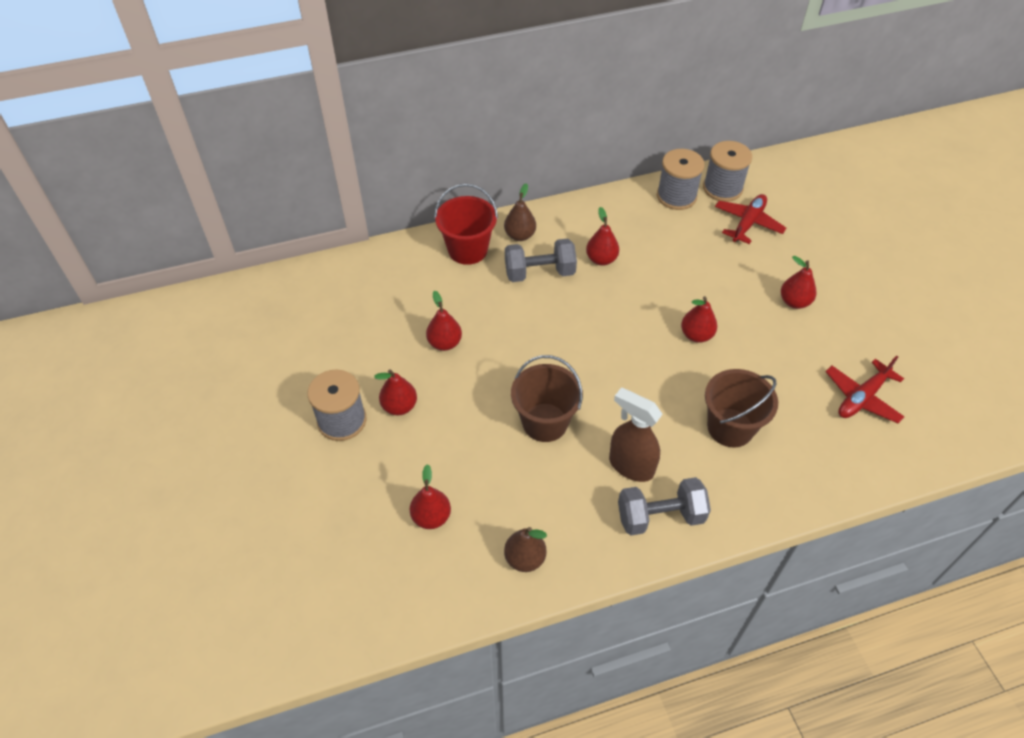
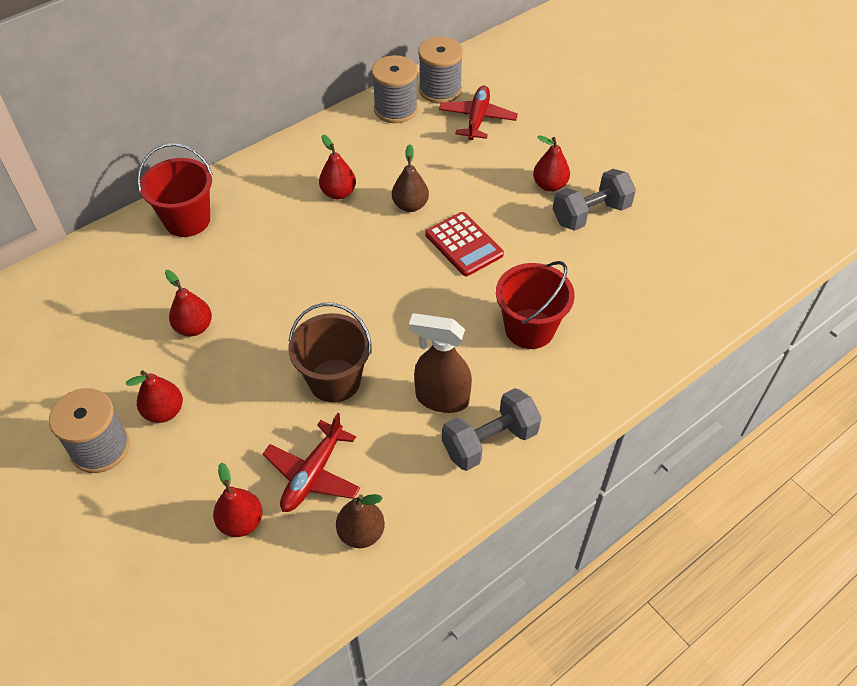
camera: 20 degrees left, 0 degrees up
brown pear [504,183,536,241] -> brown pear moved to [392,144,429,212]
grey dumbbell [505,239,577,282] -> grey dumbbell moved to [553,169,636,231]
red pear [681,296,717,343] -> red calculator [425,212,504,276]
brown bucket [705,369,778,447] -> red bucket [496,261,575,349]
red plane [825,356,905,423] -> red plane moved to [263,413,360,512]

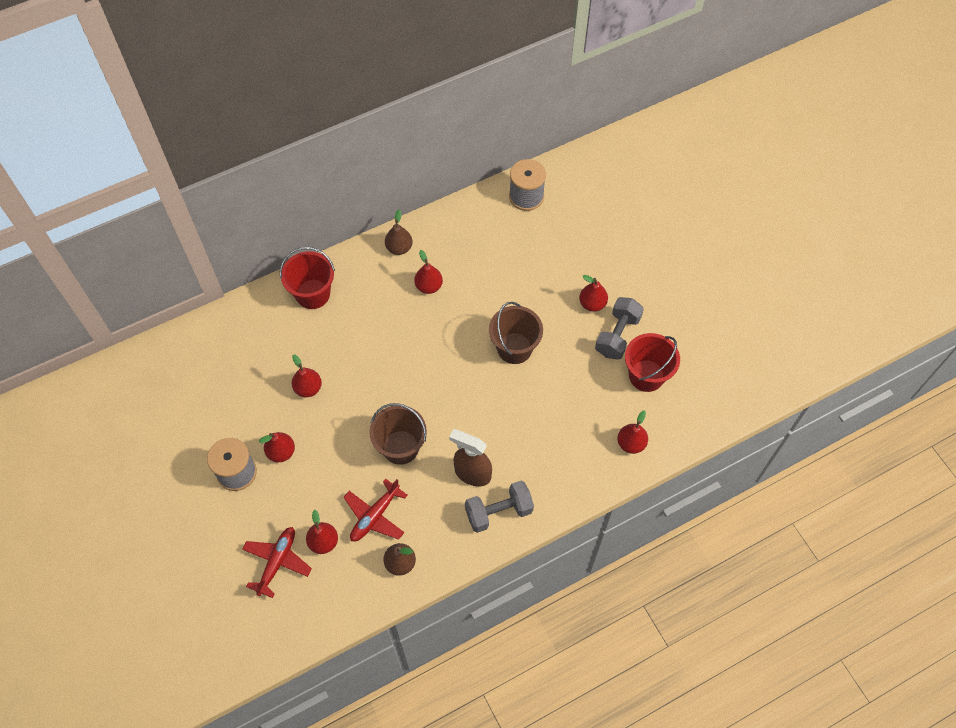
camera: 10 degrees right, 10 degrees up
grey spool [372,55,418,123] -> none
brown pear [392,144,429,212] -> brown pear moved to [385,210,413,255]
red calculator [425,212,504,276] -> brown bucket [489,302,543,364]
red plane [439,86,518,140] -> red plane moved to [242,527,312,598]
red bucket [496,261,575,349] -> red bucket moved to [625,333,680,392]
grey dumbbell [553,169,636,231] -> grey dumbbell turned 45 degrees counterclockwise [595,297,644,360]
none -> red pear [618,410,648,454]

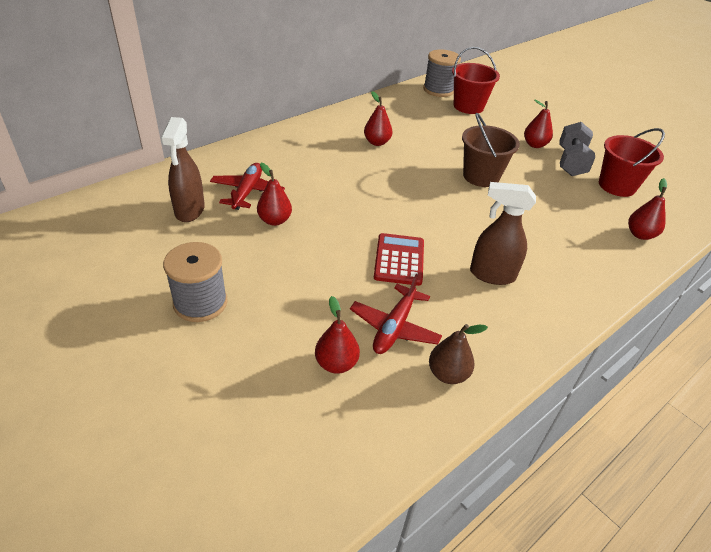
camera: 15 degrees left, 20 degrees down
red plane [242,527,312,598] -> red plane moved to [210,163,285,210]
red pear [259,432,295,462] -> none
red bucket [280,247,335,309] -> red bucket moved to [452,47,500,114]
brown bucket [369,403,427,465] -> red calculator [374,233,424,286]
brown pear [385,210,413,255] -> none
grey dumbbell [465,481,534,533] -> none
none -> brown spray bottle [161,117,205,222]

